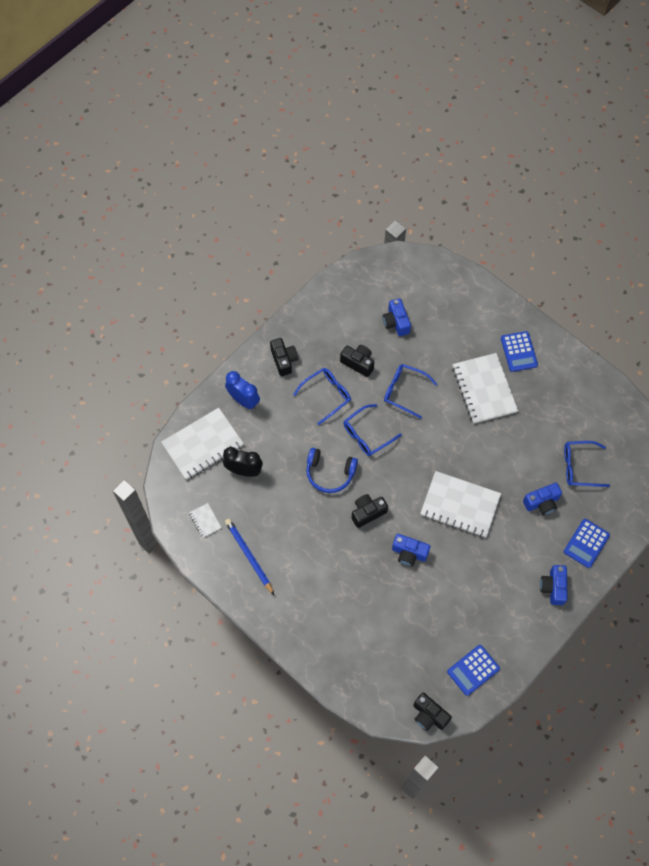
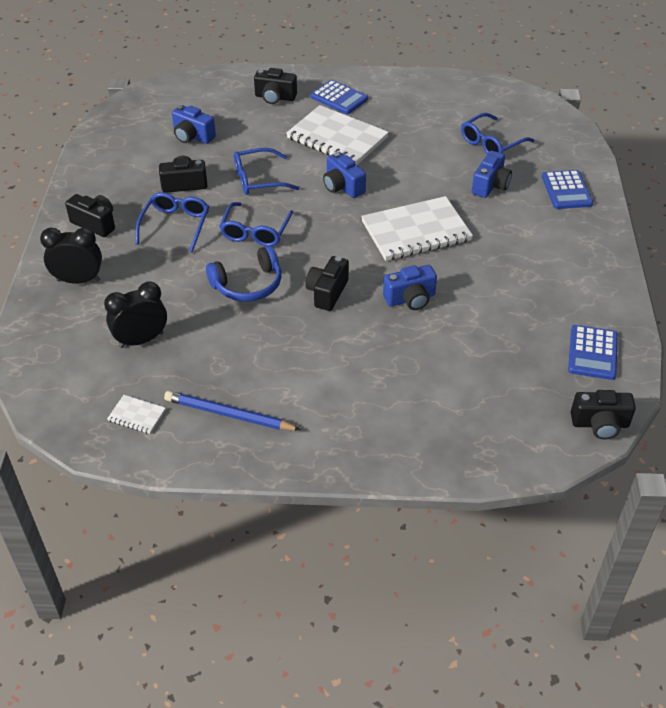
camera: 40 degrees left, 20 degrees down
white notebook [161,408,244,480] -> none
blue clock [225,371,260,410] -> black clock [40,228,102,284]
blue camera [540,565,568,605] -> blue camera moved to [323,152,366,198]
none -> black camera [254,68,297,104]

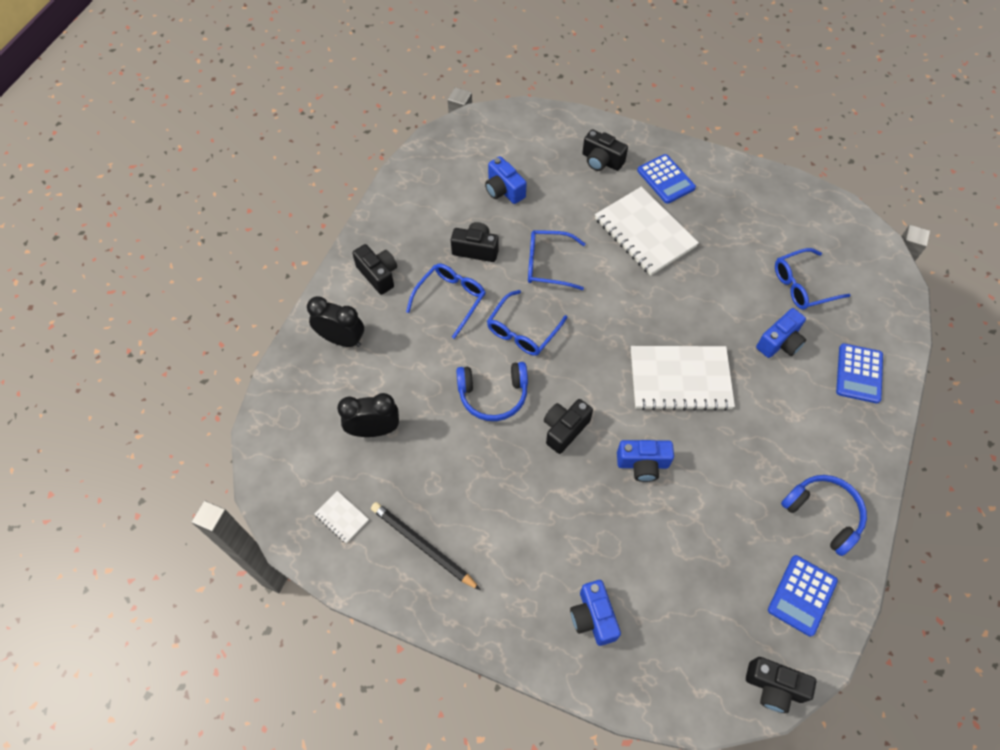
camera: 20 degrees right, 15 degrees up
blue pencil [164,391,301,430] -> black pencil [371,502,480,590]
blue camera [323,152,366,198] -> blue camera moved to [570,580,621,646]
none -> blue headphones [781,475,867,556]

